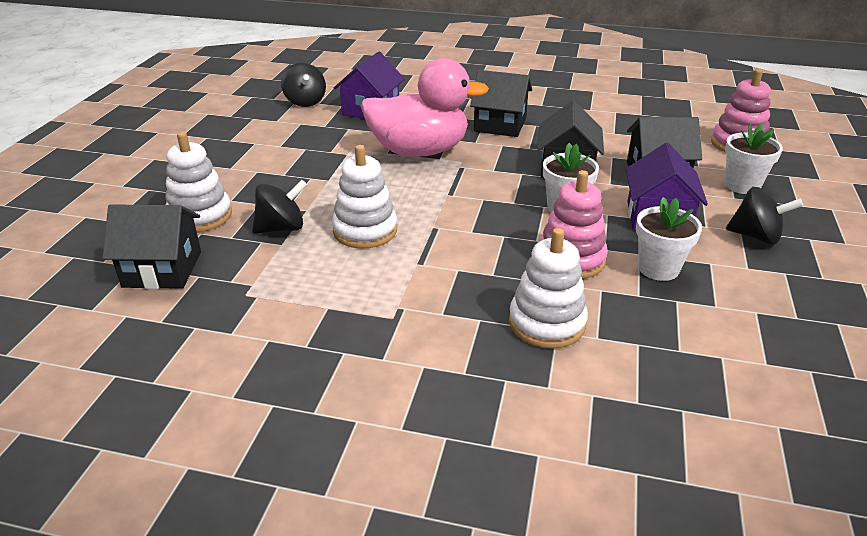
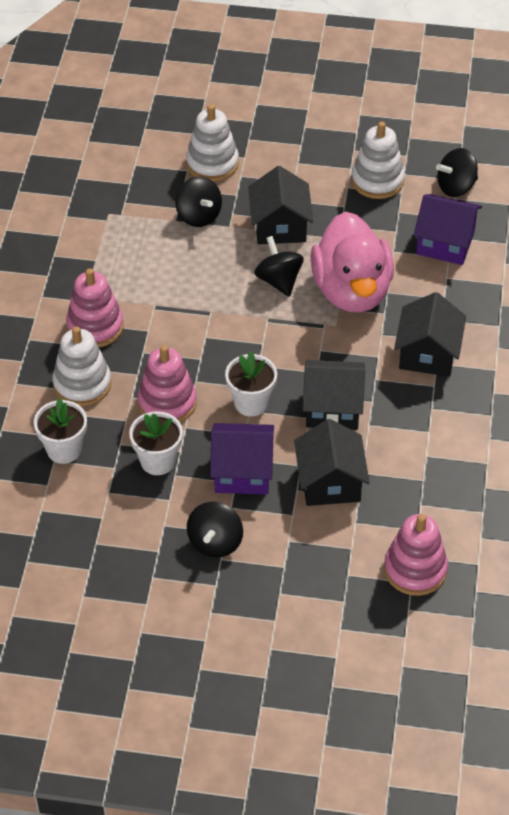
camera: 85 degrees right, 15 degrees up
black house [102,204,201,289] -> black house moved to [248,166,313,244]
white stacking toy [332,145,397,249] -> white stacking toy moved to [351,121,405,199]
white flower pot [725,124,783,194] -> white flower pot moved to [34,398,87,464]
none -> pink stacking toy [66,268,123,347]
none -> black spinning top [254,236,304,297]

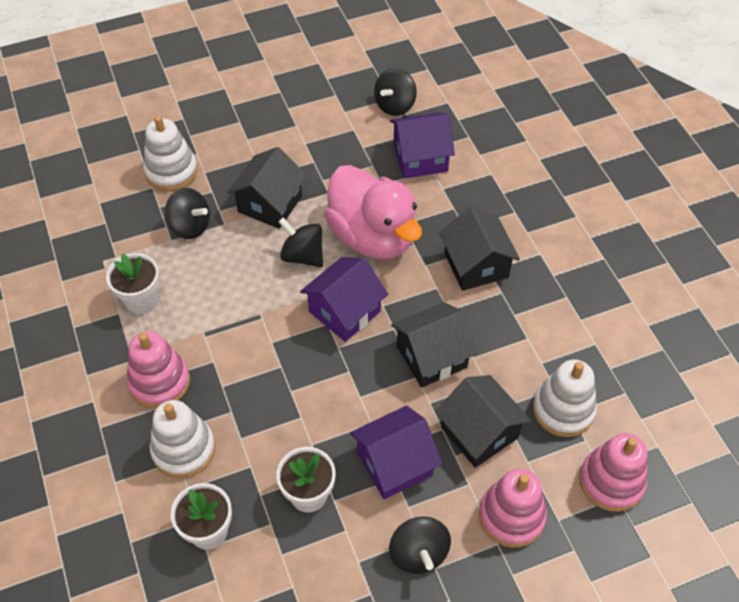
camera: 30 degrees left, 5 degrees up
pink stacking toy [137,345,197,423] -> pink stacking toy moved to [479,468,547,548]
white flower pot [225,351,277,417] -> white flower pot moved to [106,253,160,314]
black house [248,166,313,244] -> black house turned 60 degrees clockwise [227,147,307,229]
white stacking toy [351,121,405,199] -> white stacking toy moved to [533,359,597,437]
none -> purple house [300,257,388,342]

